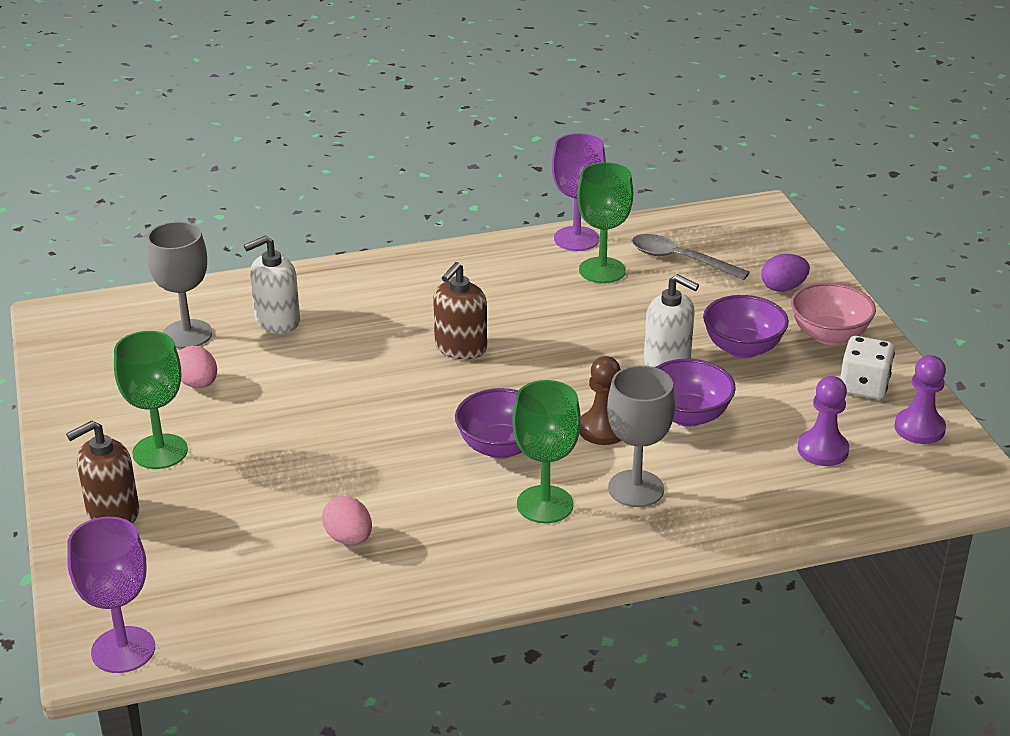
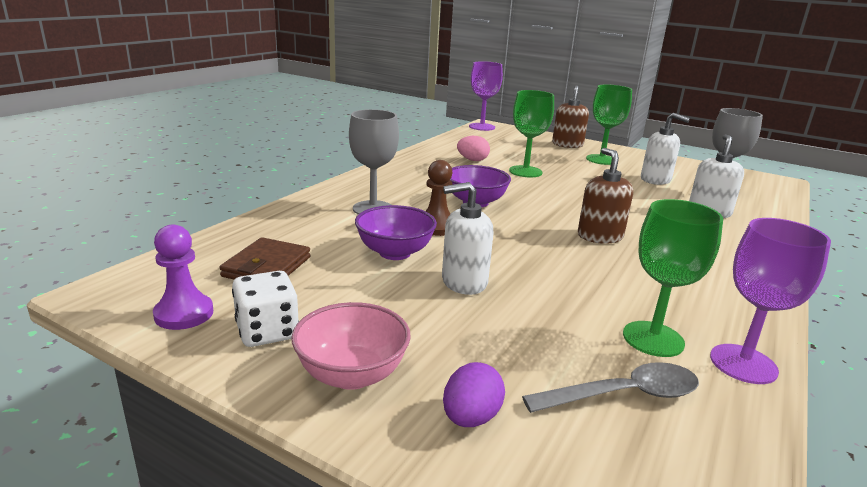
camera: 135 degrees right, 10 degrees down
pink egg [178,346,217,388] -> white soap dispenser [641,113,690,185]
green goblet [512,380,581,523] -> green goblet moved to [509,90,554,177]
purple bowl [703,295,789,358] -> none
purple pawn [798,376,849,466] -> brown wallet [219,237,311,279]

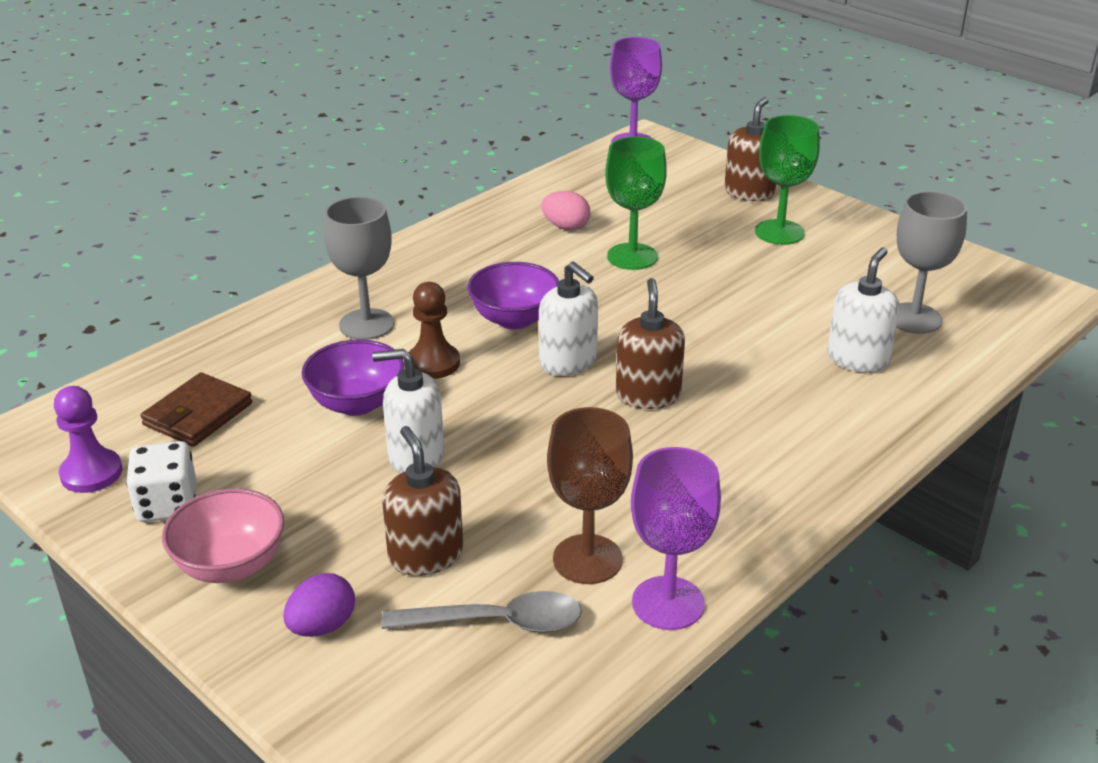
camera: 15 degrees right, 10 degrees up
green goblet [623,199,723,357] -> brown goblet [547,407,633,584]
white soap dispenser [641,113,690,185] -> white soap dispenser moved to [539,262,598,376]
none -> brown soap dispenser [382,426,463,576]

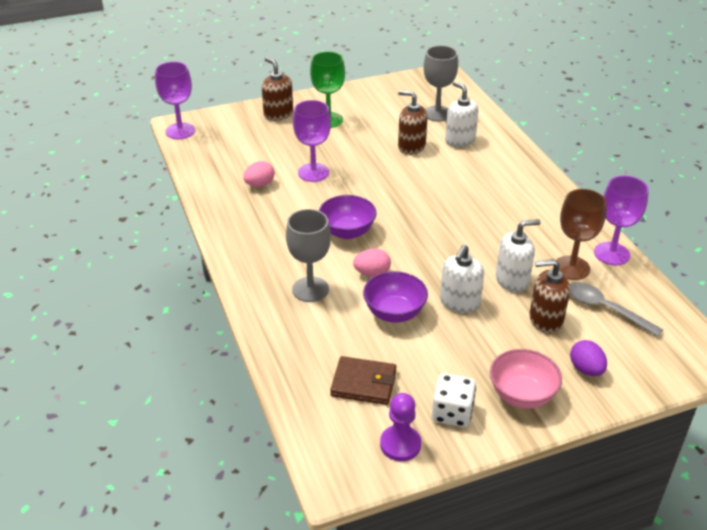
camera: 65 degrees left, 5 degrees up
brown wallet [141,372,252,447] -> brown wallet turned 45 degrees counterclockwise [330,356,397,405]
grey spoon [381,591,582,633] -> grey spoon turned 75 degrees counterclockwise [570,282,663,337]
brown pawn [408,282,460,379] -> pink egg [353,249,391,277]
white soap dispenser [539,262,598,376] -> white soap dispenser moved to [496,219,541,292]
green goblet [605,137,667,270] -> purple goblet [293,100,331,182]
brown soap dispenser [616,278,685,409] -> brown soap dispenser moved to [398,90,428,155]

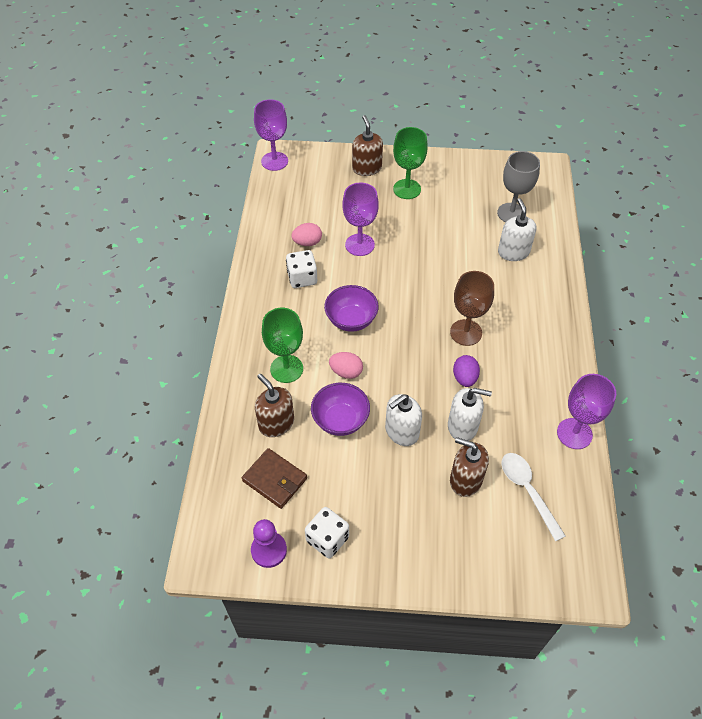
camera: 25 degrees right, 15 degrees up
grey goblet [286,209,331,302] -> green goblet [262,308,303,383]
brown soap dispenser [398,90,428,155] -> brown soap dispenser moved to [255,374,294,437]
pink bowl [490,349,562,409] -> none
brown goblet [556,189,606,280] -> brown goblet moved to [450,271,494,346]
grey spoon [570,282,663,337] -> white spoon [501,453,566,541]
purple egg [570,340,607,376] -> purple egg moved to [453,355,480,387]
none -> white dice [286,250,317,288]

